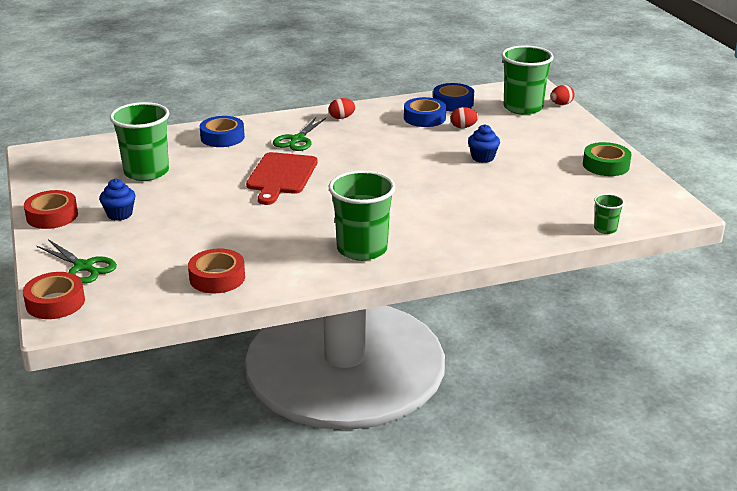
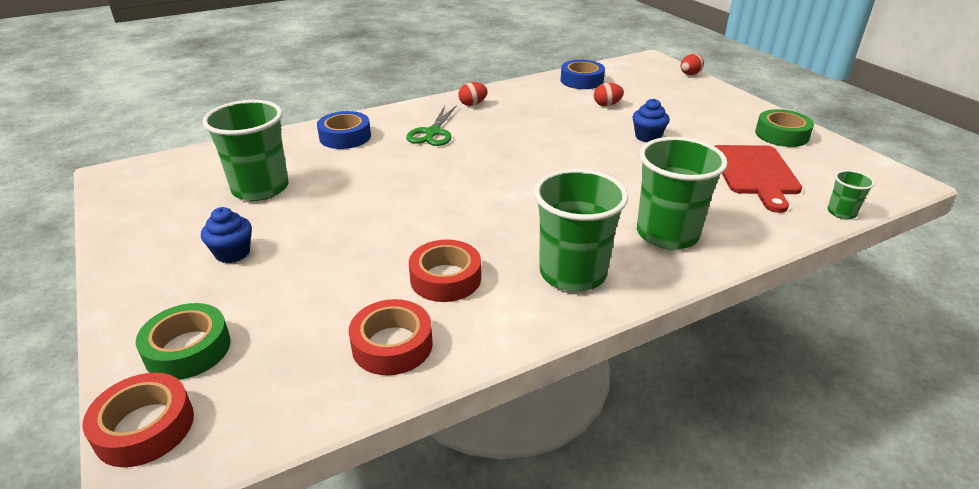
camera: 10 degrees left, 5 degrees up
red tape [24,190,78,229] -> red tape moved to [409,239,481,302]
green scissors [37,239,117,284] -> green tape [136,303,231,380]
red cutting board [246,152,318,205] -> red cutting board moved to [714,145,802,213]
blue tape [404,97,446,127] -> none
green cup [501,46,554,115] -> green cup moved to [637,137,728,249]

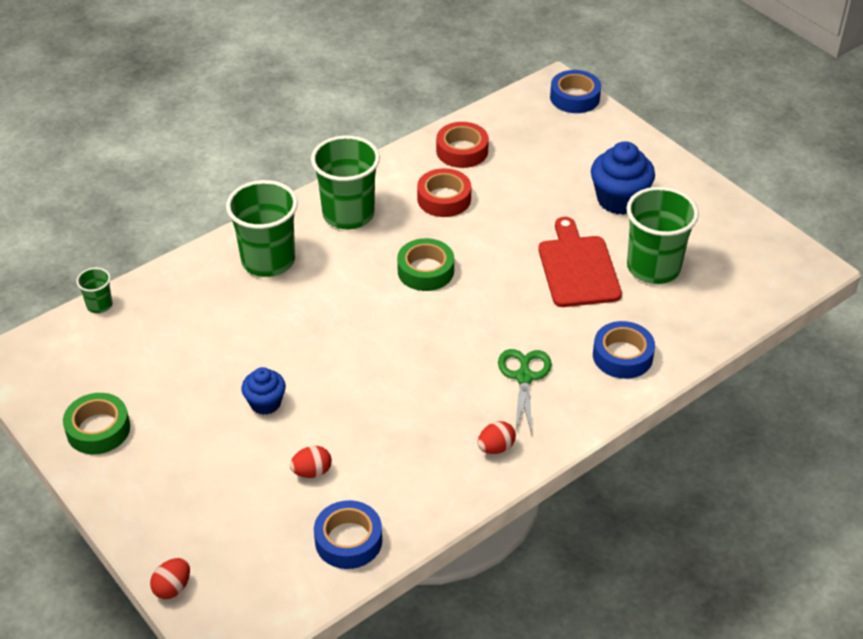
camera: 170 degrees right, 10 degrees up
red tape [83,373,194,467] -> blue tape [550,70,601,113]
green tape [136,303,231,380] -> green tape moved to [397,238,454,291]
blue cupcake [201,207,252,263] -> blue cupcake [591,141,655,215], size x1.67
red cutting board [714,145,802,213] -> red cutting board moved to [538,217,622,307]

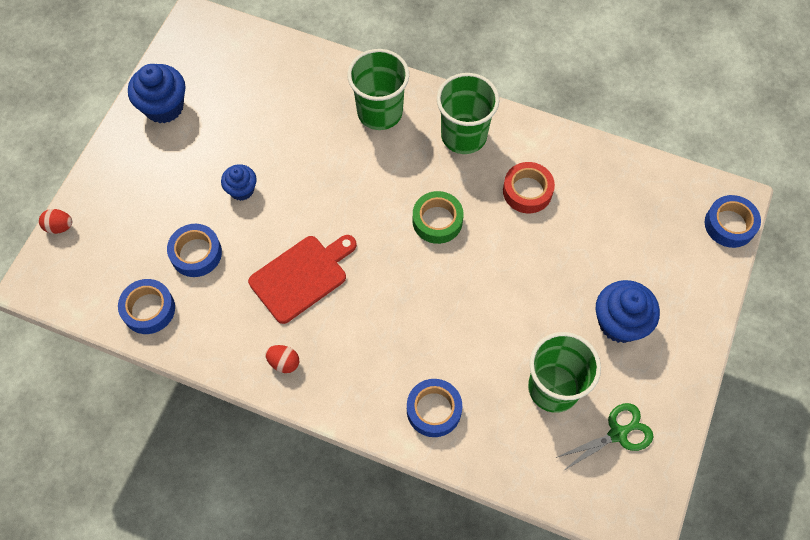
camera: 60 degrees right, 20 degrees up
green tape [63,393,130,454] -> blue cupcake [128,64,185,123]
green cup [76,268,112,313] -> none
red egg [290,446,332,478] -> blue tape [167,224,222,277]
red tape [436,122,489,168] -> none
green scissors [498,349,552,435] -> green scissors moved to [555,403,654,471]
red cutting board [538,217,622,307] -> red cutting board moved to [248,235,357,324]

